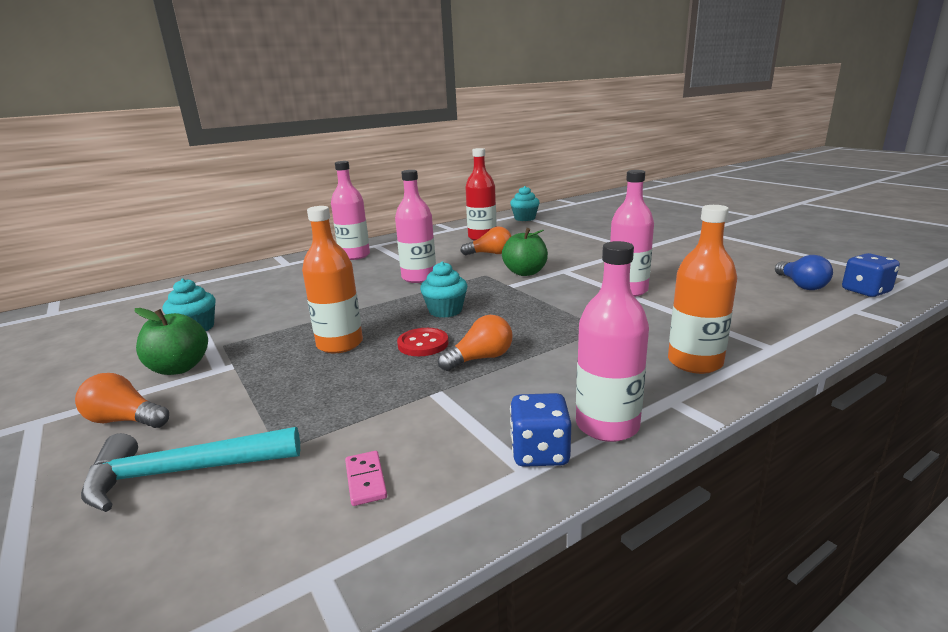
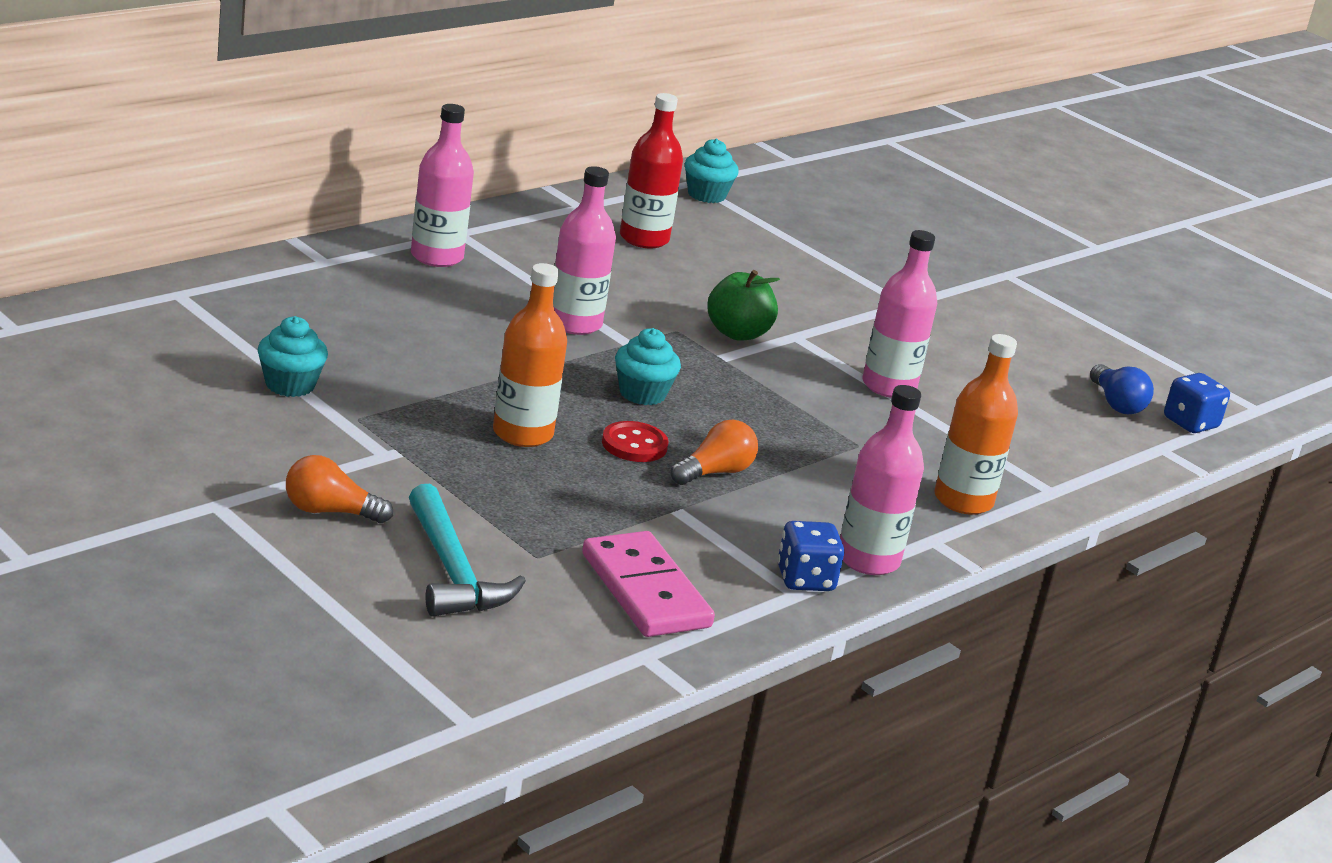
camera: 15 degrees left, 5 degrees up
turquoise hammer [81,427,300,512] -> turquoise hammer turned 90 degrees counterclockwise [409,484,526,617]
green apple [135,308,208,375] -> none
pink domino [345,451,387,506] -> pink domino [582,531,715,637], size x2.32
orange light bulb [460,227,511,256] -> none

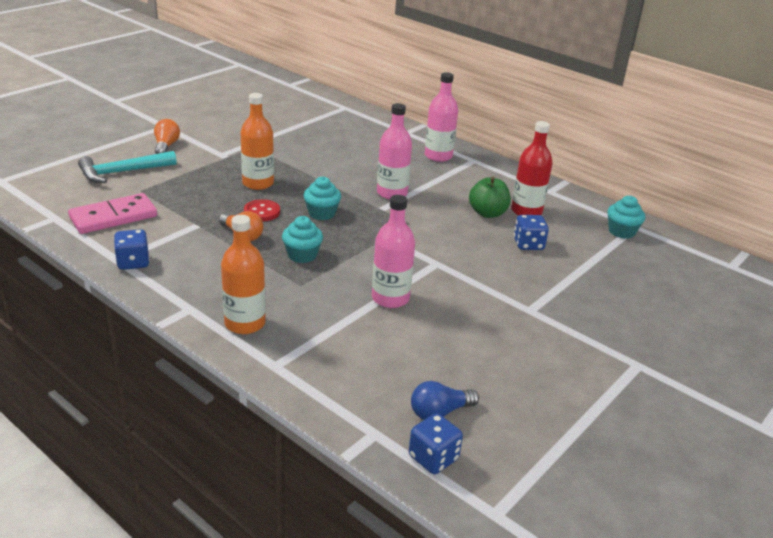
camera: 85 degrees right, 5 degrees up
turquoise cupcake [258,316,328,397] -> turquoise cupcake moved to [282,216,323,263]
green apple [707,270,780,341] -> green apple moved to [469,177,511,218]
pink bottle [840,385,924,575] -> none
none -> blue dice [514,215,549,250]

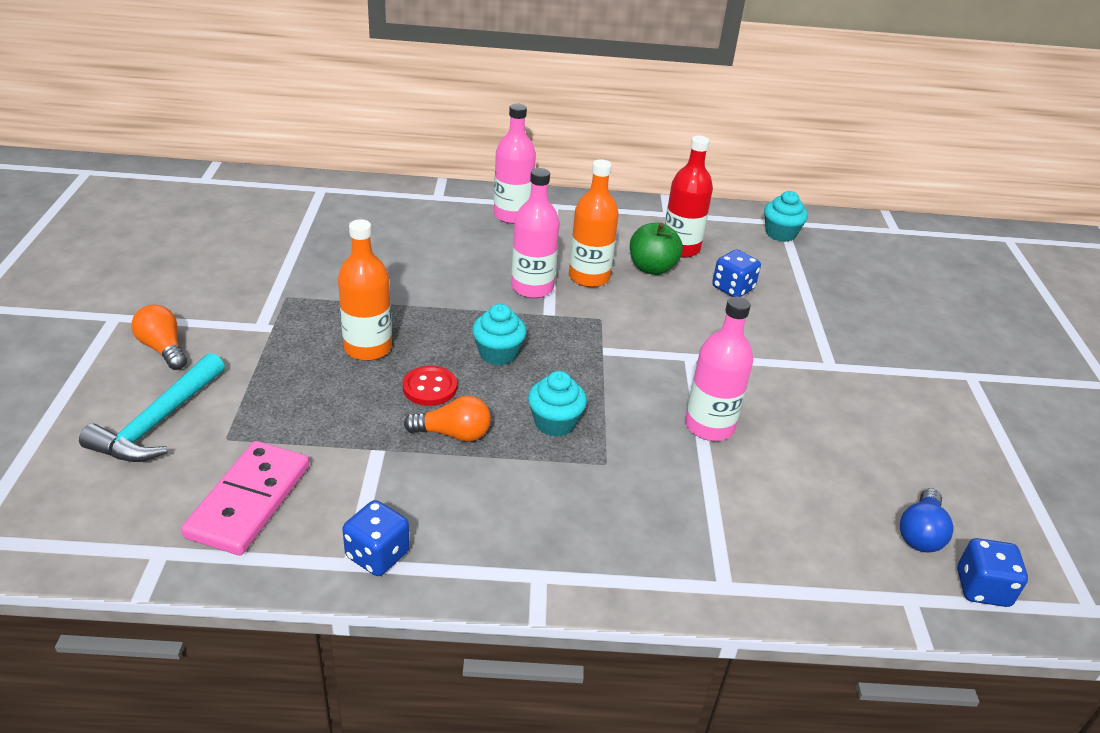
camera: 40 degrees left, 5 degrees up
orange bottle [221,215,266,334] -> orange bottle moved to [569,159,619,287]

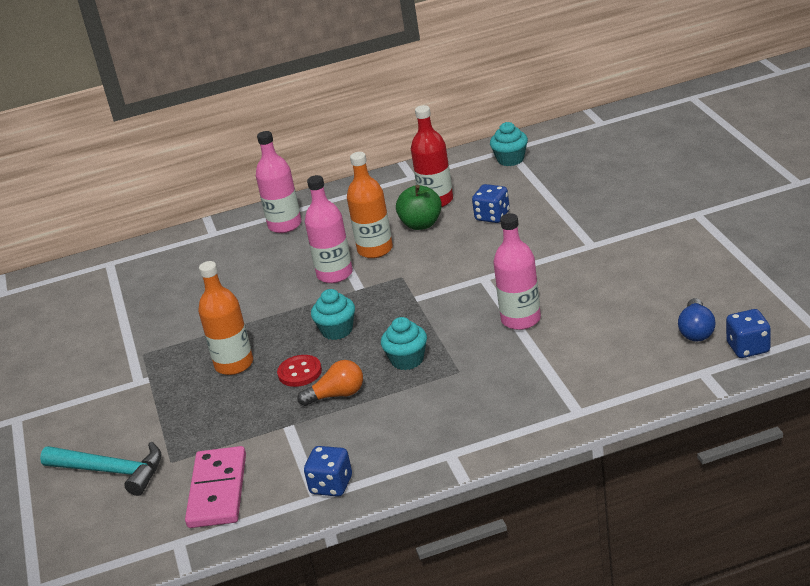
camera: 10 degrees left, 5 degrees down
turquoise hammer [79,353,225,462] -> turquoise hammer turned 75 degrees counterclockwise [40,442,162,496]
orange light bulb [131,304,187,370] -> none

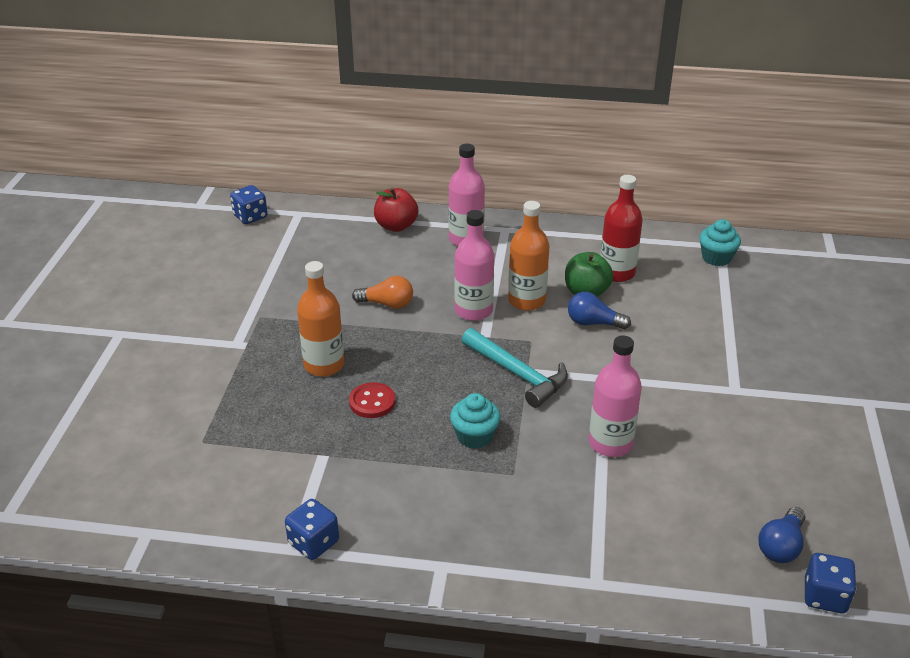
camera: 20 degrees right, 5 degrees up
turquoise hammer [40,442,162,496] -> turquoise hammer moved to [461,328,568,408]
pink domino [185,446,246,528] -> none
orange light bulb [297,360,363,406] -> orange light bulb moved to [352,276,413,309]
turquoise cupcake [311,289,355,340] -> none
blue dice [472,184,510,223] -> blue dice moved to [230,185,268,224]
none -> red apple [374,188,418,232]
none -> blue light bulb [568,292,631,329]

